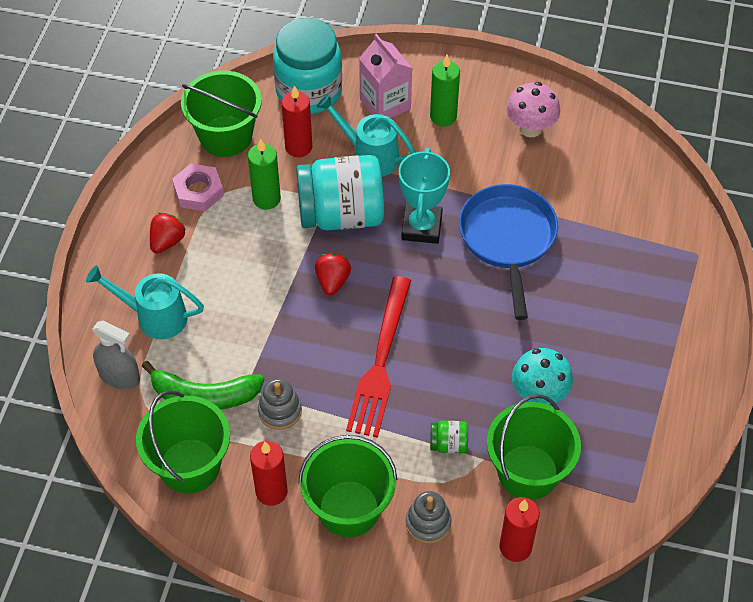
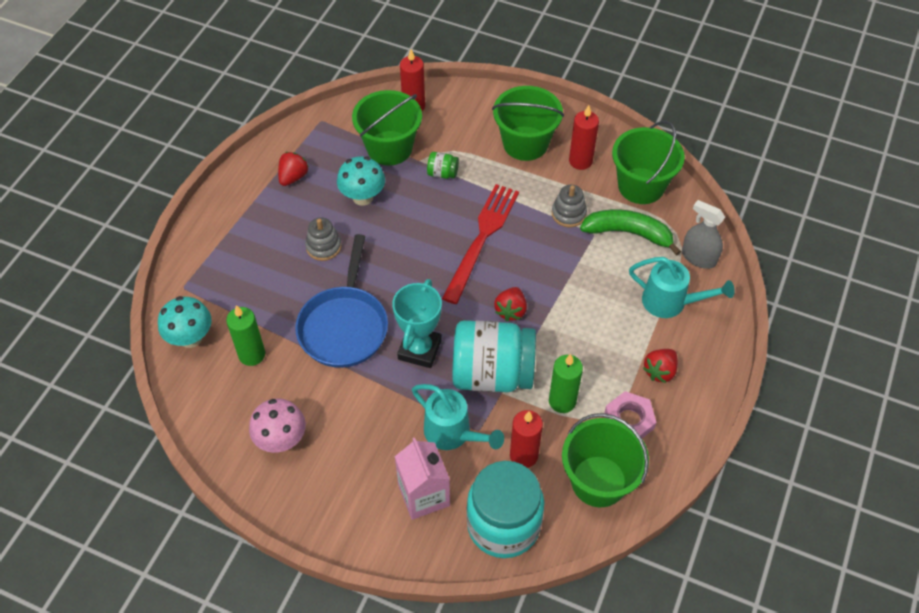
camera: 170 degrees left, 0 degrees up
grey stacking toy [406,491,452,544] -> grey stacking toy moved to [305,217,341,261]
green candle [430,55,460,126] -> green candle moved to [226,305,265,366]
none -> turquoise mushroom [158,296,212,348]
none -> red strawberry [278,152,309,186]

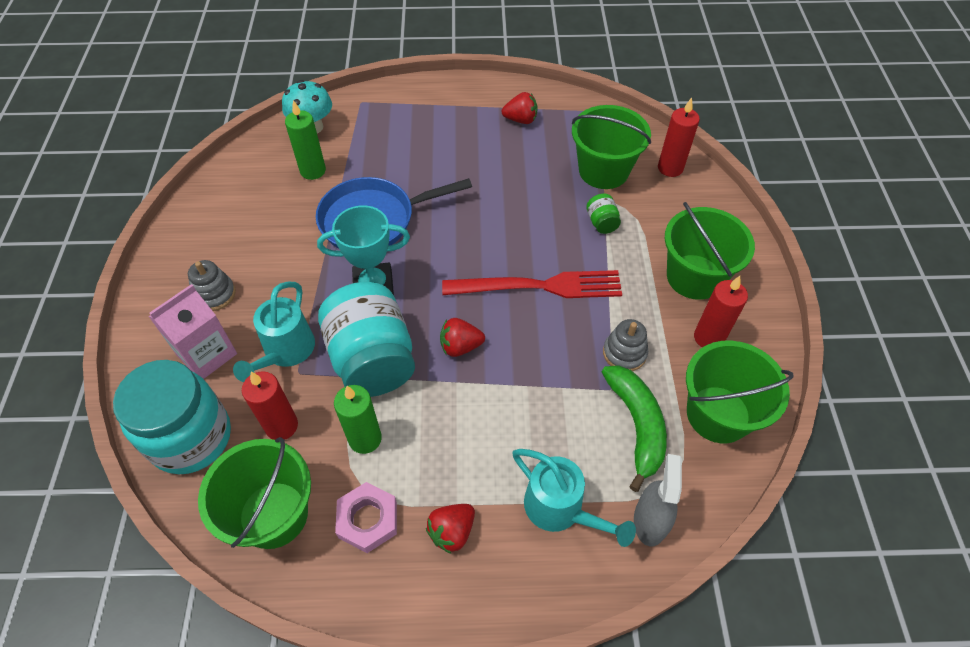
camera: 65 degrees right, 0 degrees up
pink mushroom [249,398,306,453] -> none
grey stacking toy [305,217,341,261] -> grey stacking toy moved to [188,260,236,311]
turquoise mushroom [337,156,385,206] -> none
turquoise watering can [629,257,735,318] -> turquoise watering can turned 45 degrees counterclockwise [512,449,636,547]
red strawberry [643,349,678,383] -> red strawberry turned 60 degrees counterclockwise [426,504,475,554]

